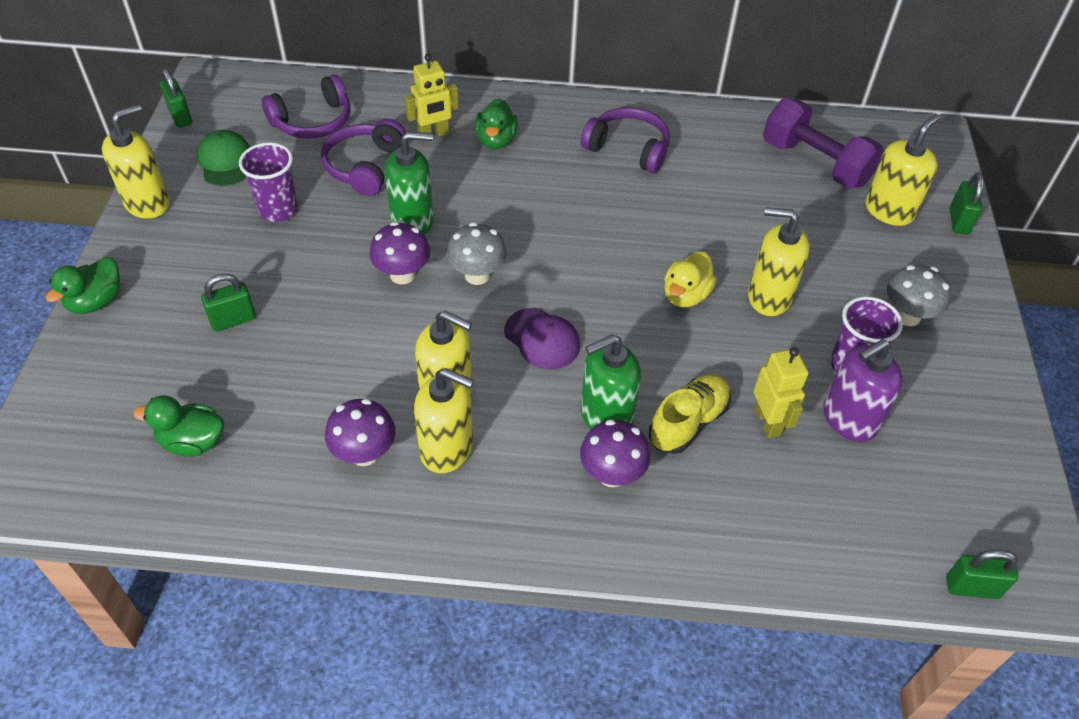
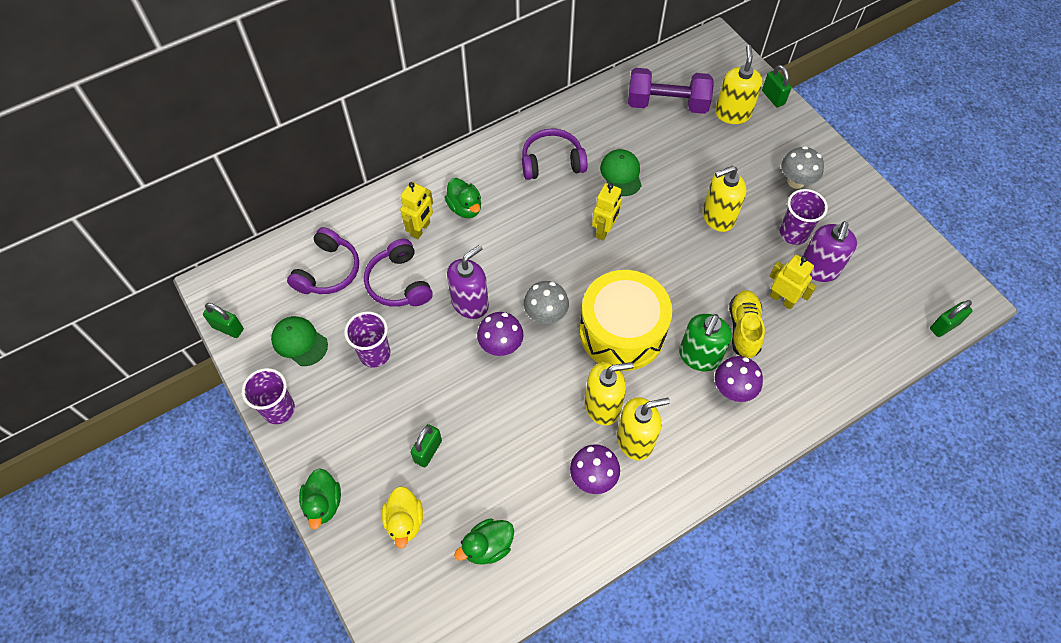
camera: 35 degrees left, 10 degrees up
yellow soap dispenser [102,104,170,219] -> purple cup [242,368,295,424]
green soap dispenser [385,132,434,235] -> purple soap dispenser [447,245,489,319]
purple cap [504,308,580,370] -> yellow drum [579,270,672,371]
yellow duck [664,252,717,307] -> yellow duck moved to [382,486,423,549]
none -> yellow robot [592,183,622,241]
none -> green cap [600,149,642,196]

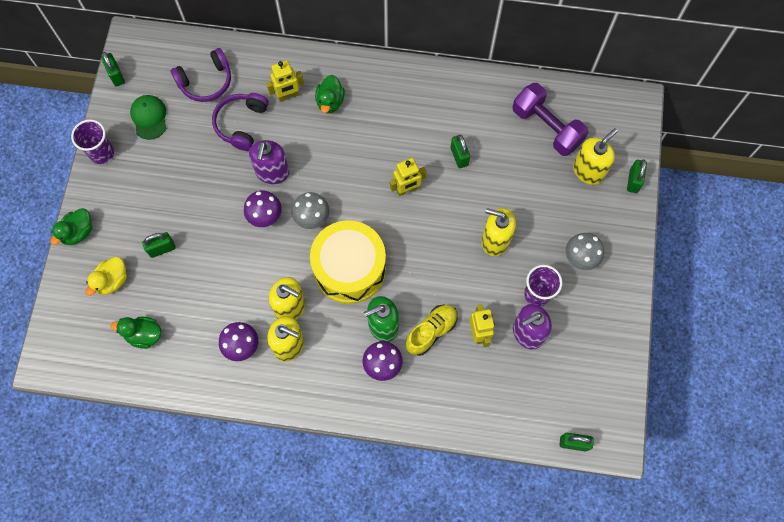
camera: 40 degrees right, 10 degrees up
purple cup [344,311,390,368] -> none
purple soap dispenser [447,245,489,319] -> purple soap dispenser turned 105 degrees clockwise [249,140,289,184]
purple headphones [522,129,588,180] -> none
green cap [600,149,642,196] -> green padlock [451,134,470,168]

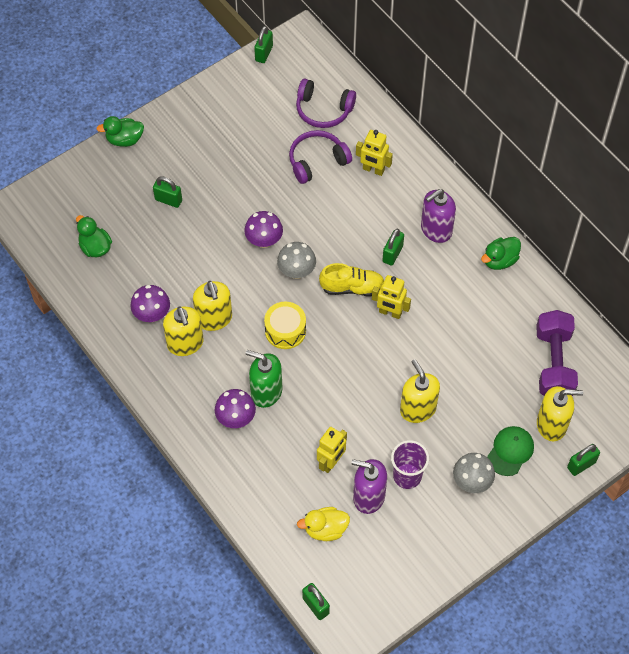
camera: 45 degrees right, 10 degrees down
purple cup [71,119,114,164] -> none
yellow duck [86,257,127,296] -> yellow duck moved to [297,507,350,541]
green cap [130,95,166,140] -> green cap moved to [487,426,534,476]
purple soap dispenser [249,140,289,184] -> purple soap dispenser moved to [421,189,456,243]
yellow drum [310,220,386,304] -> yellow drum [264,302,306,349], size x0.55
green duck [315,75,345,114] -> green duck moved to [481,237,521,270]
yellow shoe [406,305,457,356] -> yellow shoe moved to [319,263,384,297]
green padlock [451,134,470,168] -> green padlock moved to [382,229,404,266]

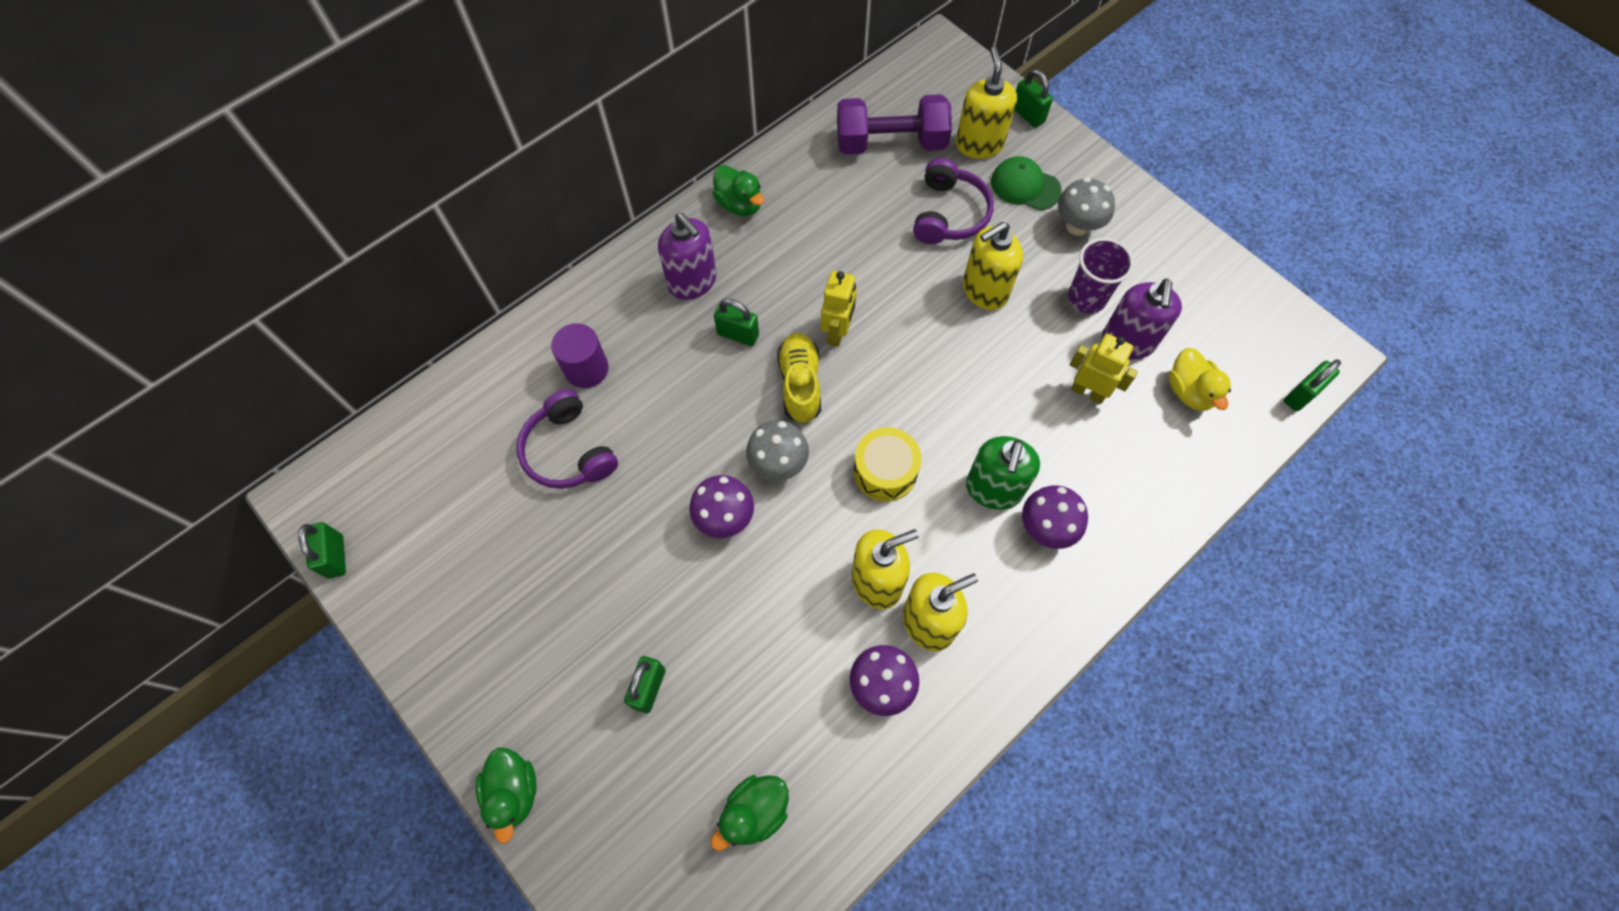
camera: 95 degrees left, 5 degrees up
green padlock [254,26,273,63] -> green padlock turned 60 degrees clockwise [298,522,346,579]
purple headphones [296,79,356,128] -> purple headphones moved to [913,158,994,244]
yellow robot [356,130,393,176] -> purple cylinder [551,323,609,388]

